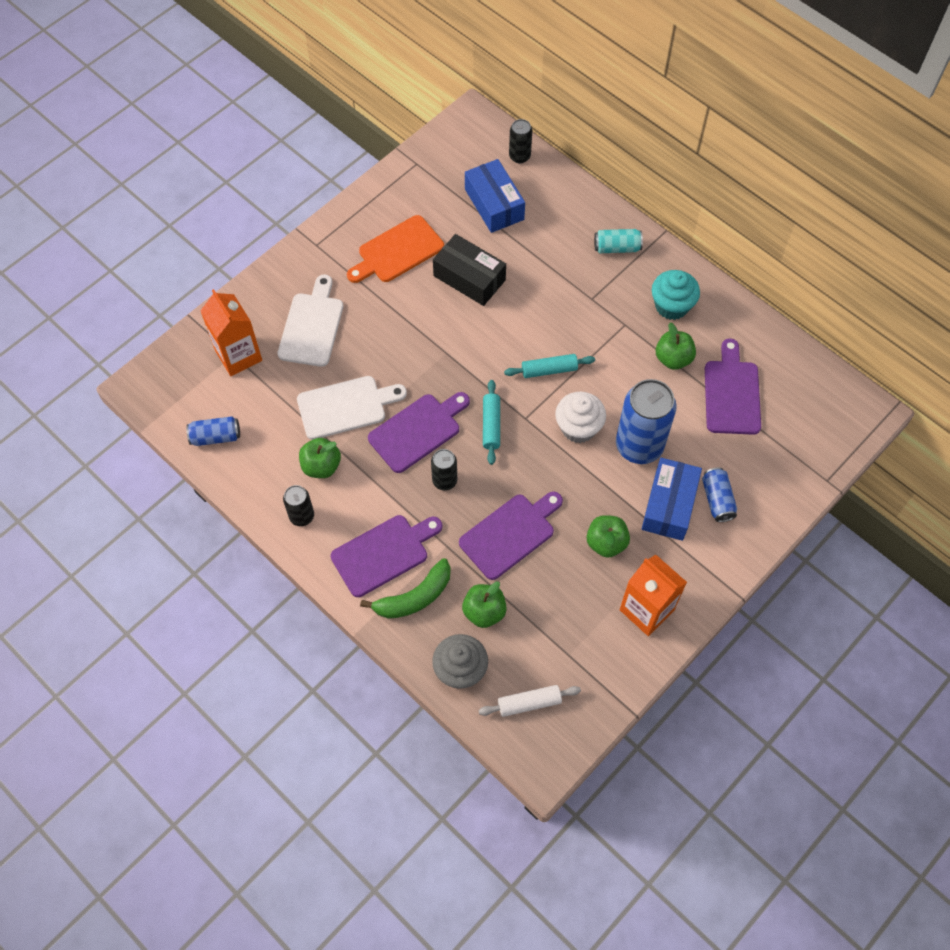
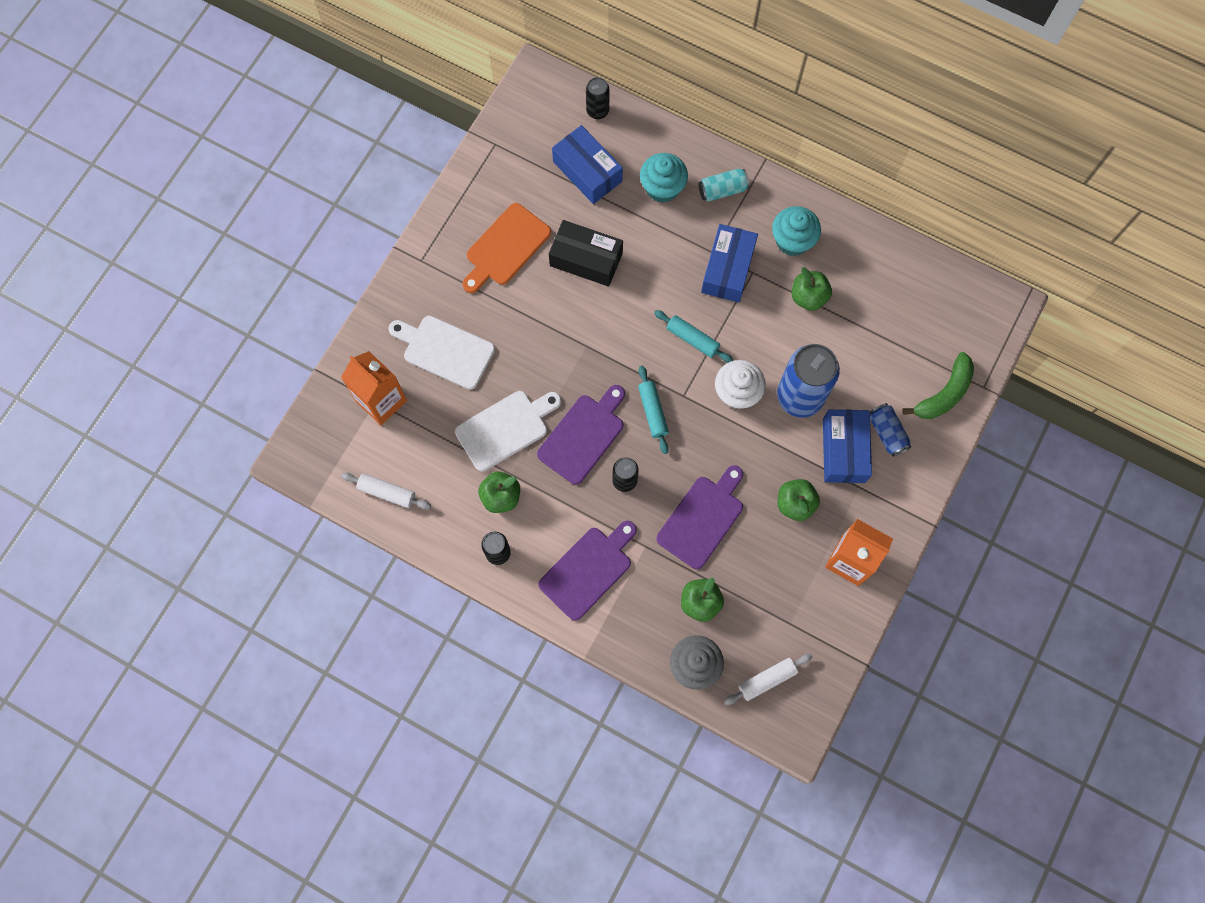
camera: 15 degrees left, 10 degrees up
blue can [186,416,240,446] -> white rolling pin [341,473,431,509]
white cutting board [278,275,343,367] -> white cutting board turned 60 degrees counterclockwise [388,316,495,390]
green banana [360,558,451,619] -> green banana moved to [902,352,974,419]
turquoise rolling pin [504,354,595,378] -> turquoise rolling pin turned 60 degrees clockwise [654,310,733,363]
purple cutting board [705,339,761,435] -> none
none -> turquoise cupcake [640,153,688,203]
none -> blue box [701,224,758,303]

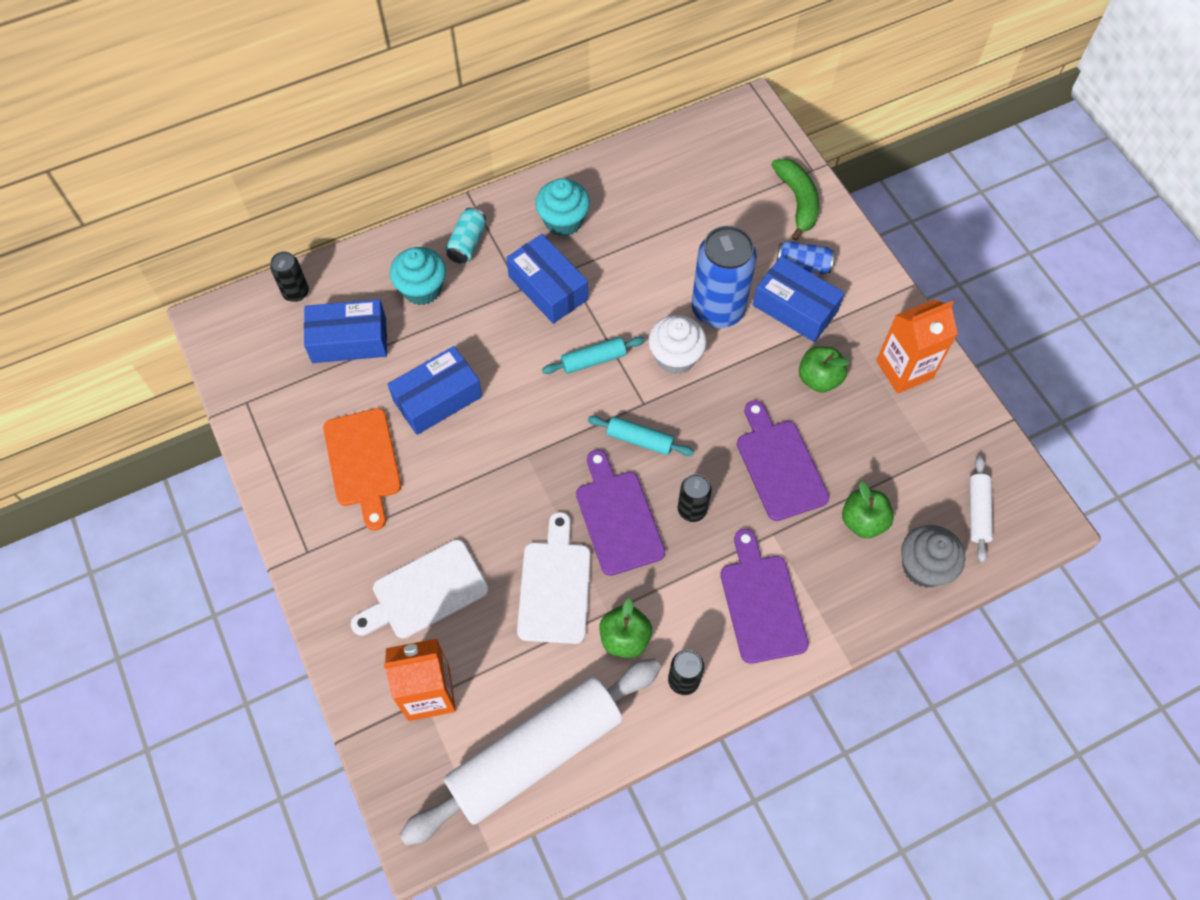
camera: 55 degrees left, 10 degrees down
white rolling pin [341,473,431,509] -> white rolling pin [399,658,661,846], size x2.39
black box [549,220,623,287] -> blue box [387,346,482,435]
green apple [792,267,832,311] -> none

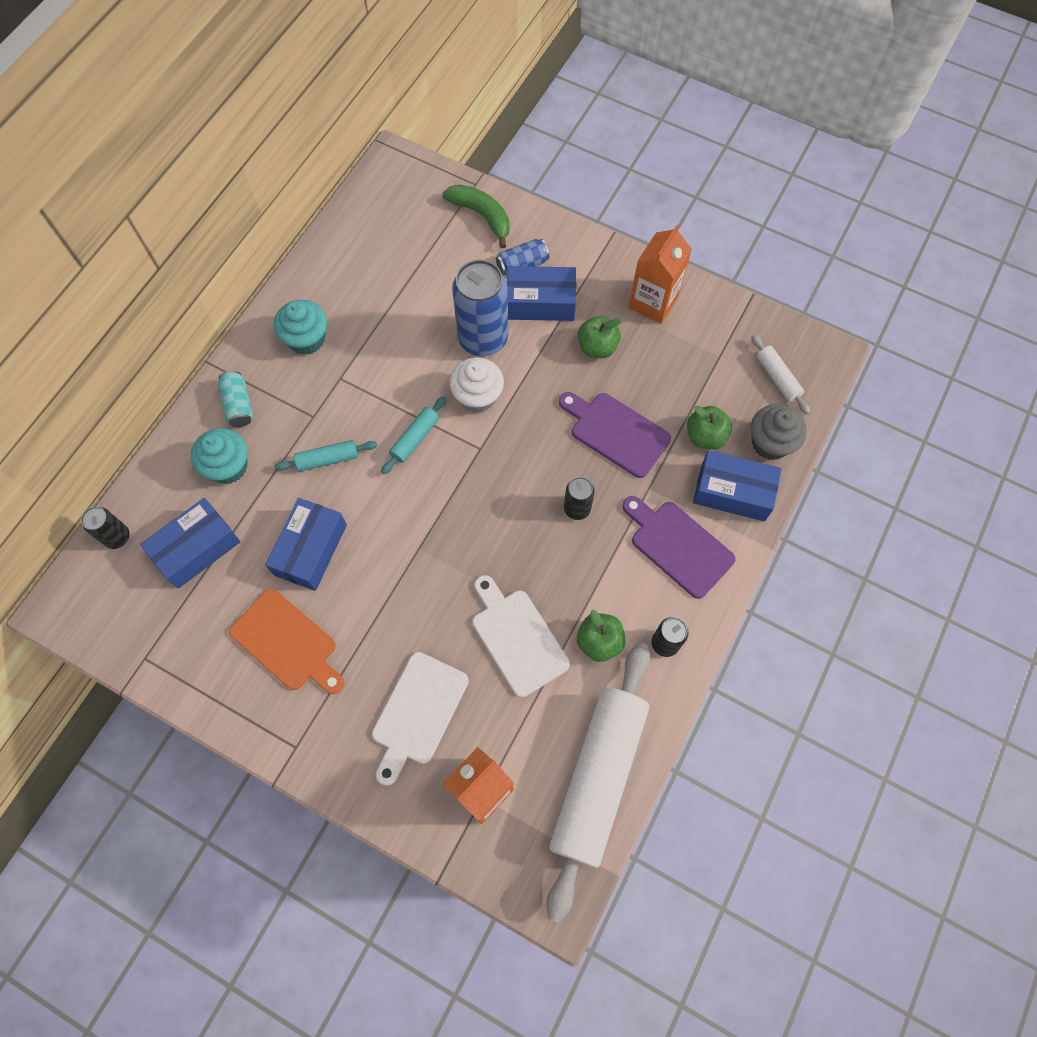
camera: 35 degrees left, 5 degrees up
blue box [506,234,588,324] -> blue box moved to [693,450,782,521]
purple cutting board [576,450,665,576] -> none
turquoise rolling pin [588,416,694,456] -> turquoise rolling pin moved to [275,440,377,471]

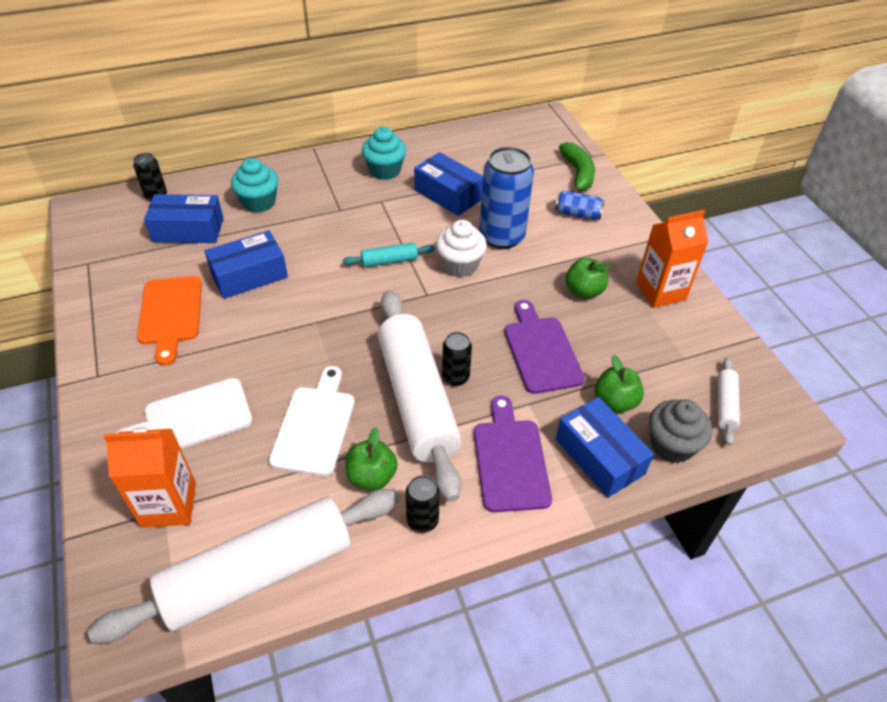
camera: 40 degrees right, 20 degrees down
turquoise can [218,371,253,427] -> none
turquoise rolling pin [275,440,377,471] -> none
blue box [507,266,576,321] -> blue box moved to [414,152,483,216]
none -> white rolling pin [378,290,461,502]

